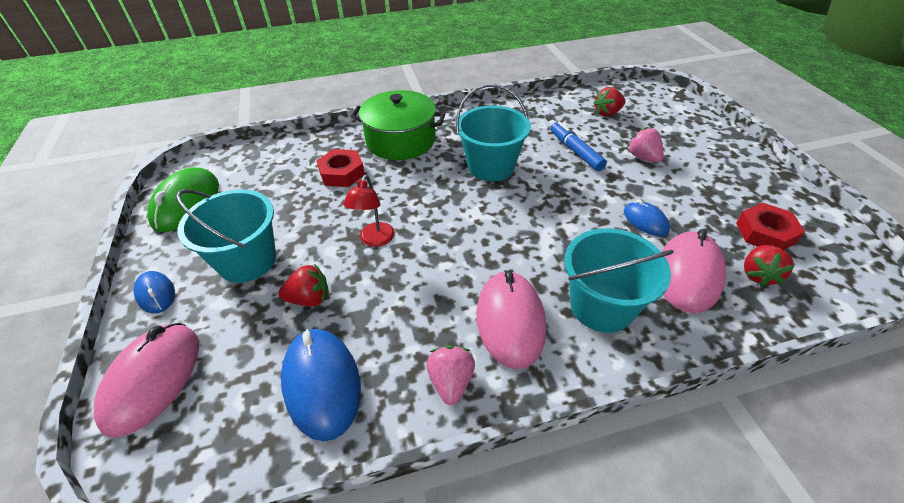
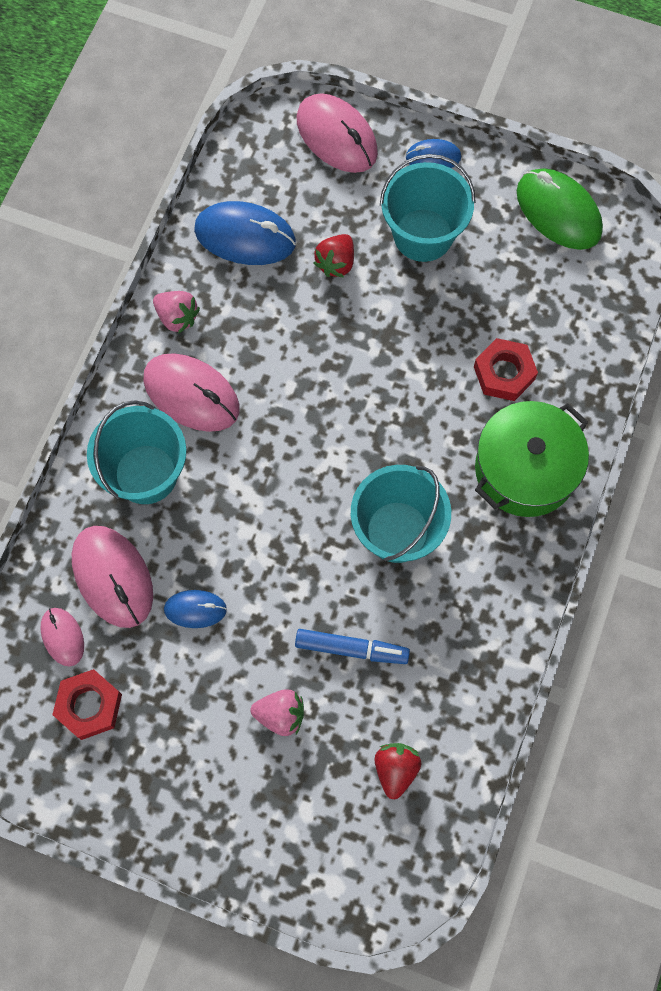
camera: 125 degrees right, 25 degrees up
red lamp [343,175,395,247] -> none
red strawberry [744,245,795,286] -> pink mouse [40,608,84,667]

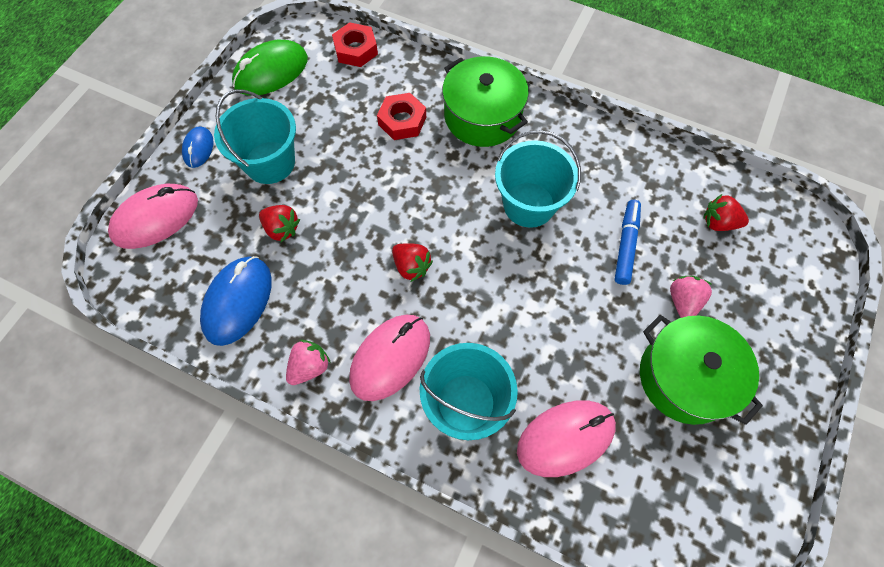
camera: 85 degrees left, 5 degrees down
pink mouse [40,608,84,667] -> none
red nut [52,669,122,740] -> red nut moved to [332,22,378,67]
blue mouse [164,590,227,628] -> none
none -> red strawberry [392,243,433,282]
none -> green pot [640,315,763,425]

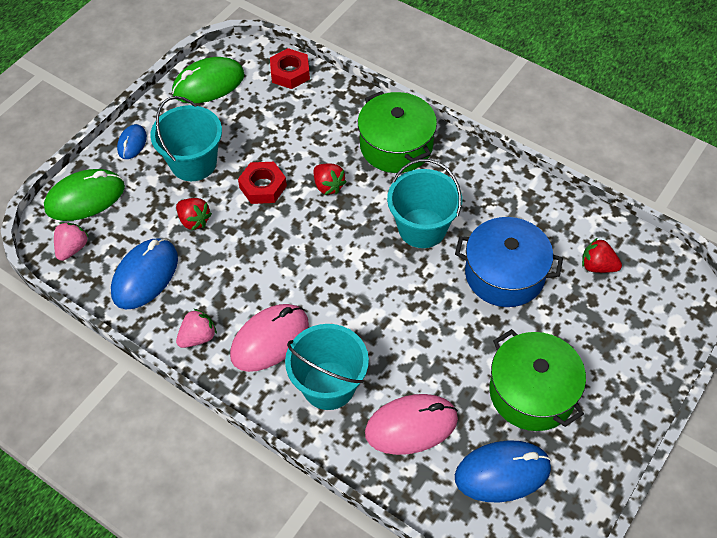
camera: 10 degrees right, 10 degrees down
pink mouse [108,184,198,249] -> green mouse [44,169,125,221]
red nut [377,93,426,140] -> red nut moved to [238,162,287,204]
red strawberry [392,243,433,282] -> red strawberry moved to [314,163,347,195]
blue marker [614,200,641,285] -> blue pot [455,217,563,307]
pink strawberry [670,276,712,318] -> pink strawberry moved to [54,222,89,261]
none -> blue mouse [455,440,552,503]

